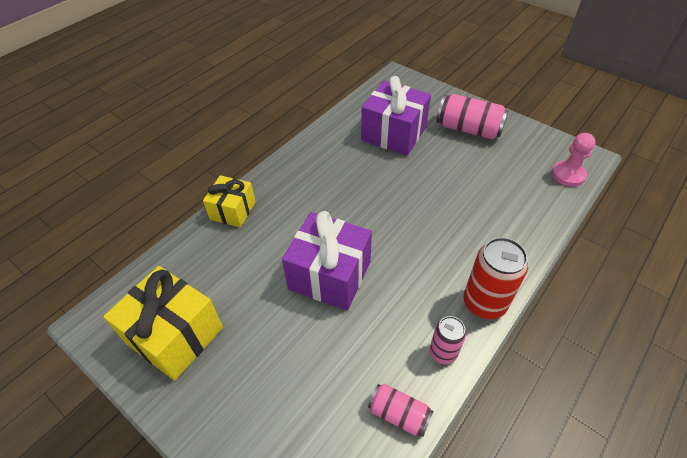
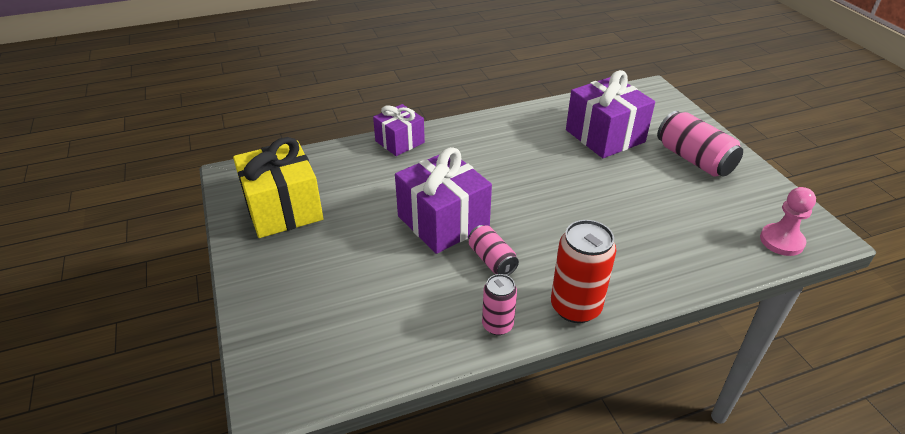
camera: 30 degrees right, 10 degrees down
yellow gift [203,175,256,228] -> purple gift [373,104,425,156]
pink can [368,384,434,437] -> pink can moved to [469,225,519,276]

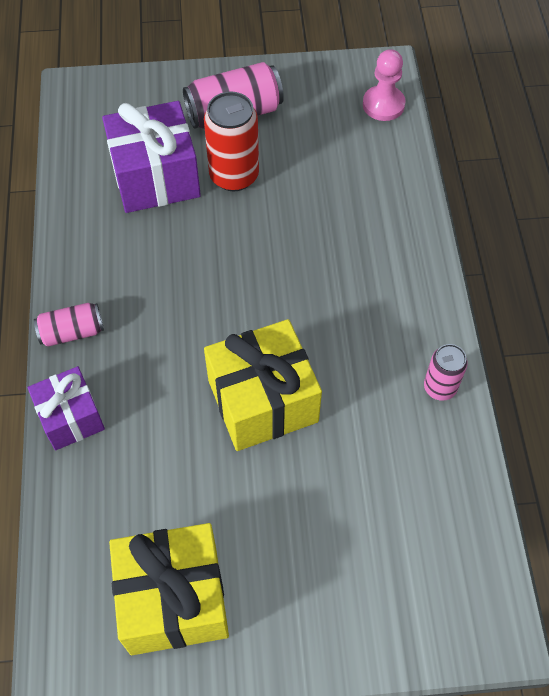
camera: 75 degrees left, 20 degrees up
purple gift [395,147,492,254] -> yellow gift [204,319,322,451]
pink can [469,225,519,276] -> pink can moved to [34,303,104,347]
red can [551,220,616,323] -> red can moved to [204,92,259,191]

